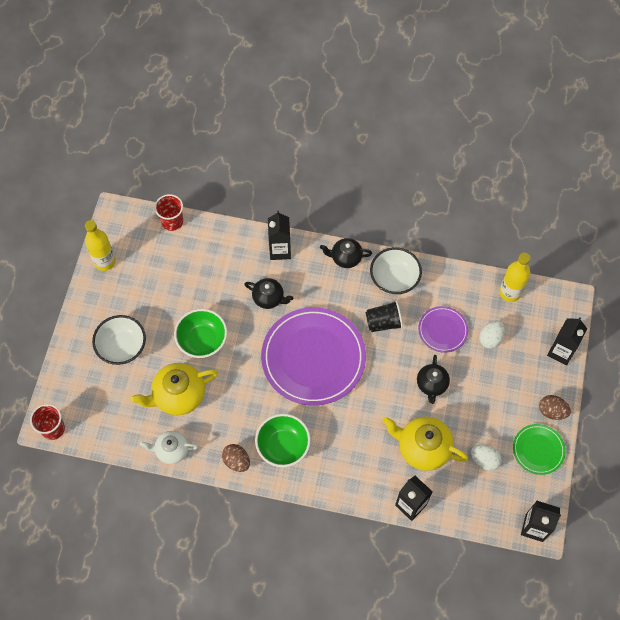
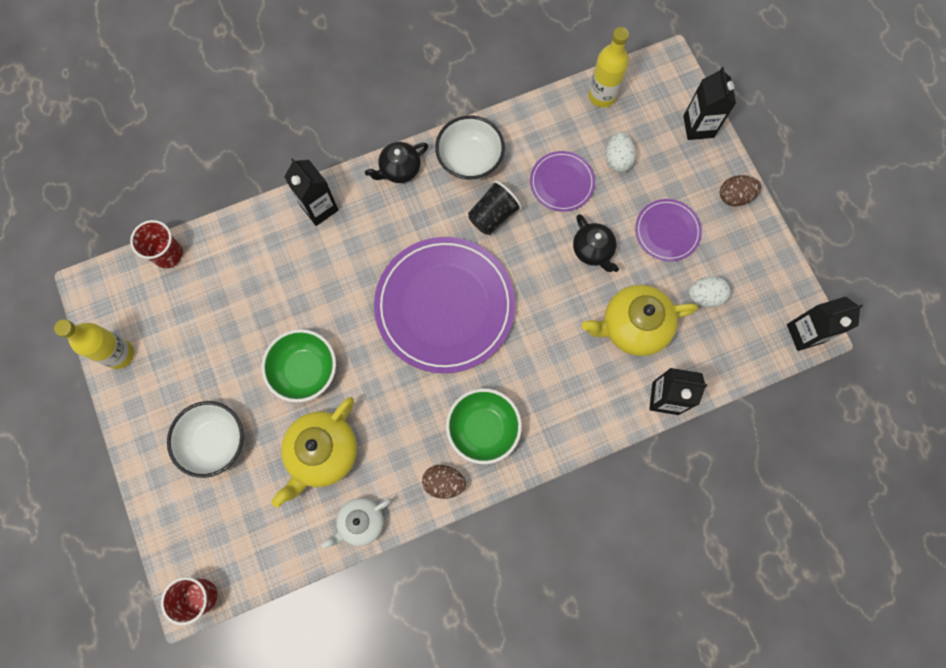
camera: 35 degrees left, 10 degrees up
black teapot [244,278,294,309] -> none
green plate [513,424,566,475] -> none
none -> purple plate [635,199,702,261]

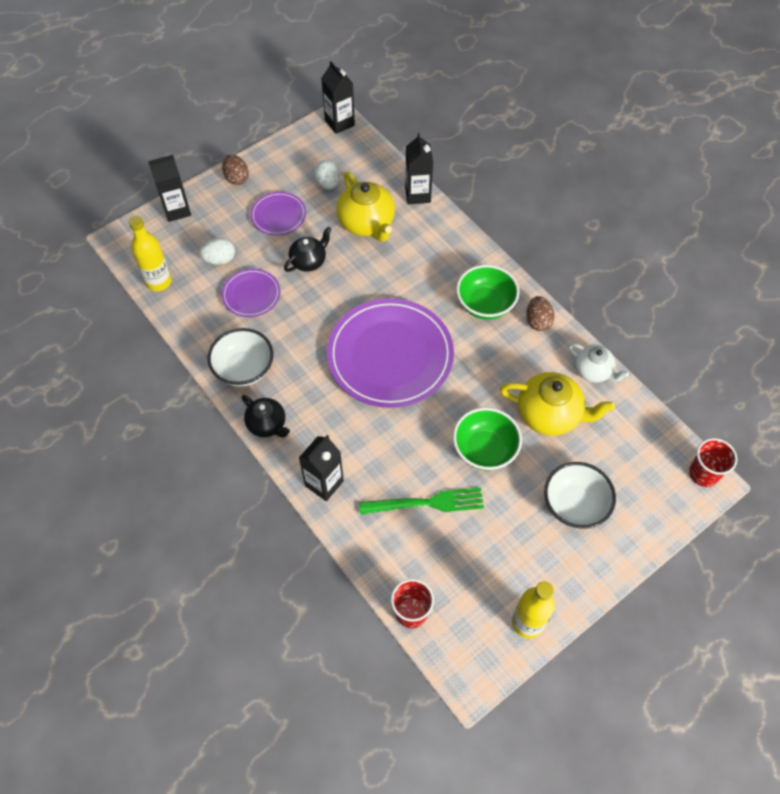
camera: 105 degrees left, 15 degrees down
black cup [468,180,522,235] -> none
none -> green fork [359,488,484,515]

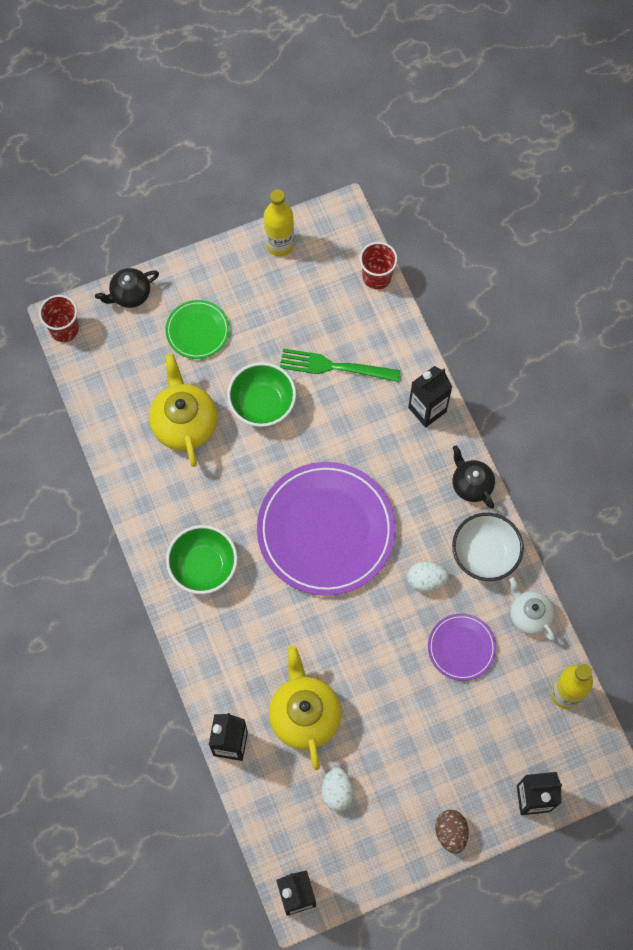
camera: 165 degrees left, 10 degrees up
white egg [199,238,235,265] -> white egg moved to [407,561,449,592]
purple plate [250,192,306,236] -> none
black teapot [284,227,331,272] -> black teapot moved to [95,268,159,308]
yellow teapot [500,372,615,436] -> yellow teapot turned 45 degrees clockwise [149,354,218,467]
brown egg [526,296,555,331] -> none
white bowl [544,462,616,529] -> green plate [165,300,230,359]
white teapot [569,343,629,383] -> white teapot moved to [509,577,555,641]

